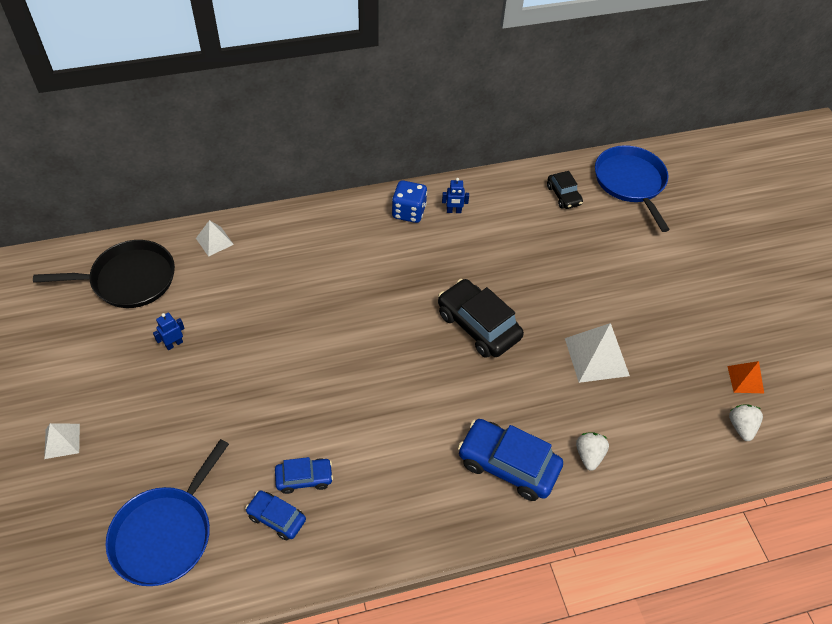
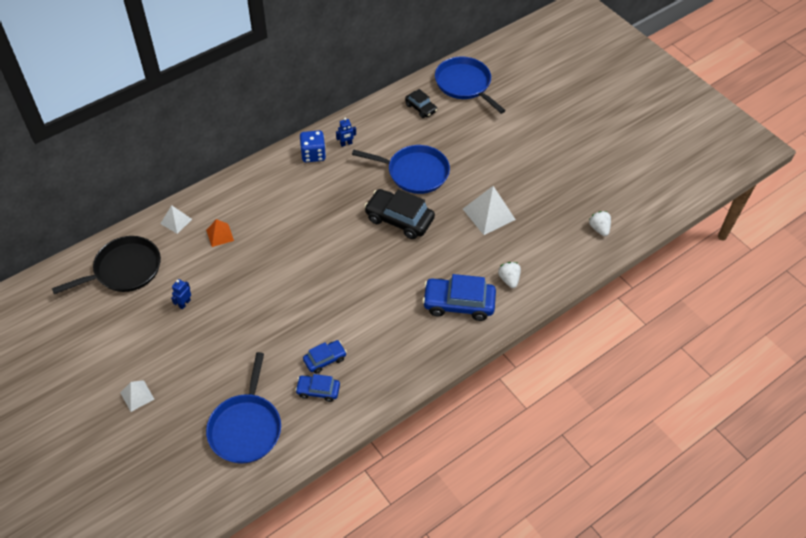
camera: 20 degrees left, 0 degrees up
orange pyramid [727,361,764,393] -> orange pyramid moved to [206,219,234,247]
none -> blue pan [352,145,450,194]

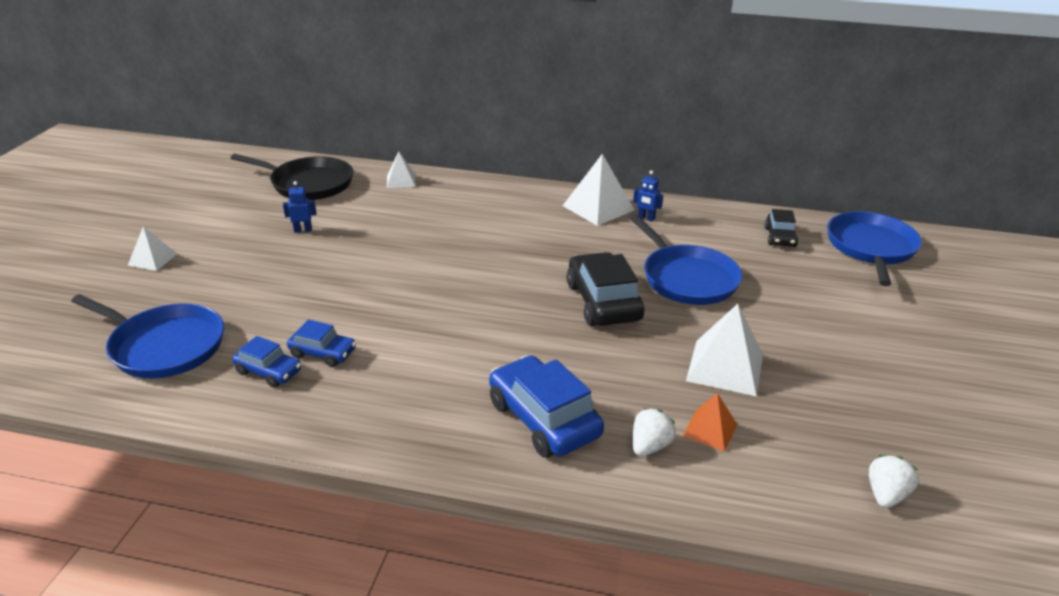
camera: 50 degrees right, 20 degrees down
orange pyramid [206,219,234,247] -> orange pyramid moved to [683,393,737,452]
blue pan [206,352,281,464] -> blue pan turned 120 degrees counterclockwise [71,294,224,378]
blue car [295,374,340,402] -> blue car turned 150 degrees clockwise [232,336,301,388]
blue dice [300,130,326,162] -> white pyramid [563,154,634,226]

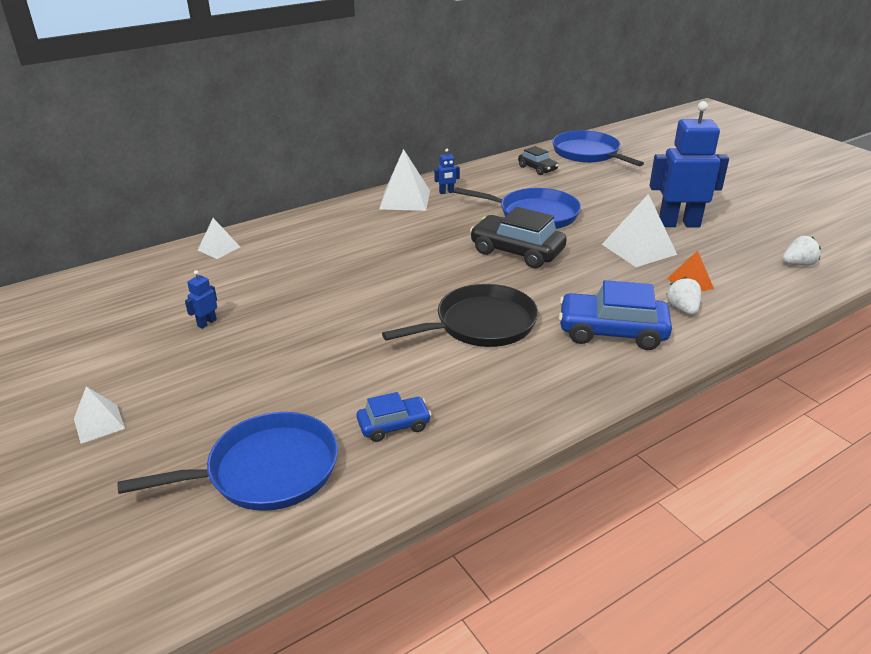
camera: 45 degrees left, 0 degrees up
black pan [231,154,353,200] -> black pan moved to [382,284,538,347]
blue car [287,319,356,367] -> none
white strawberry [869,455,919,508] -> white strawberry turned 90 degrees clockwise [782,236,821,266]
none -> blue robot [649,101,729,227]

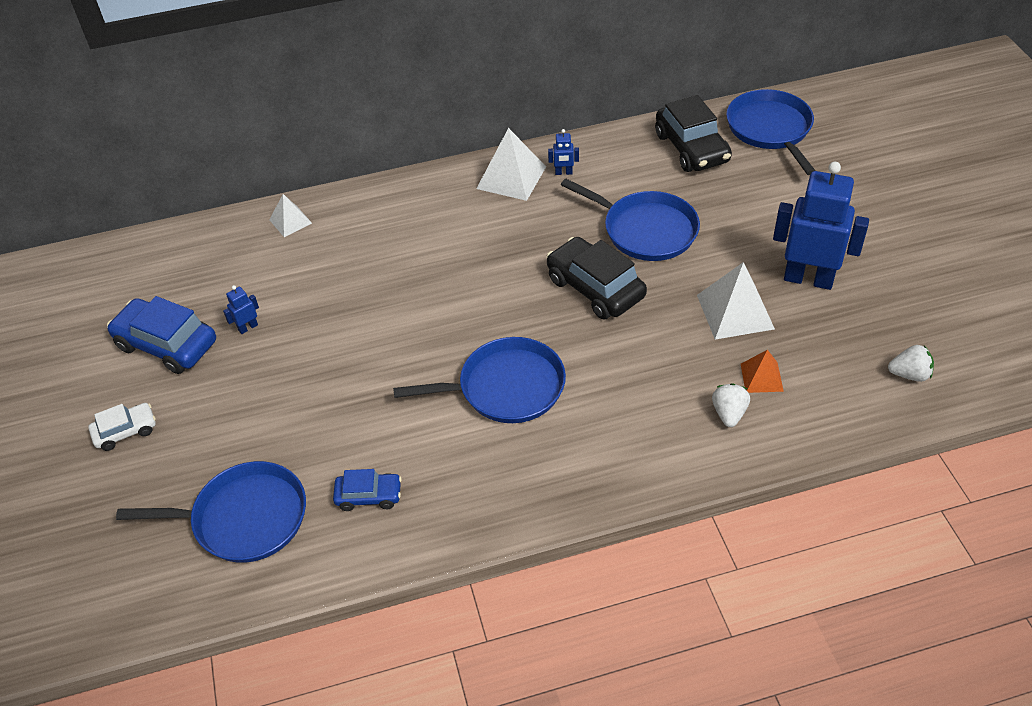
camera: 20 degrees right, 15 degrees up
white pyramid [74,386,125,444] -> white car [88,403,156,451]
black pan [382,284,538,347] -> blue pan [393,337,566,423]
black car [518,146,558,175] -> black car [655,95,732,172], size x1.79
blue car [559,280,672,350] -> blue car moved to [107,296,216,374]

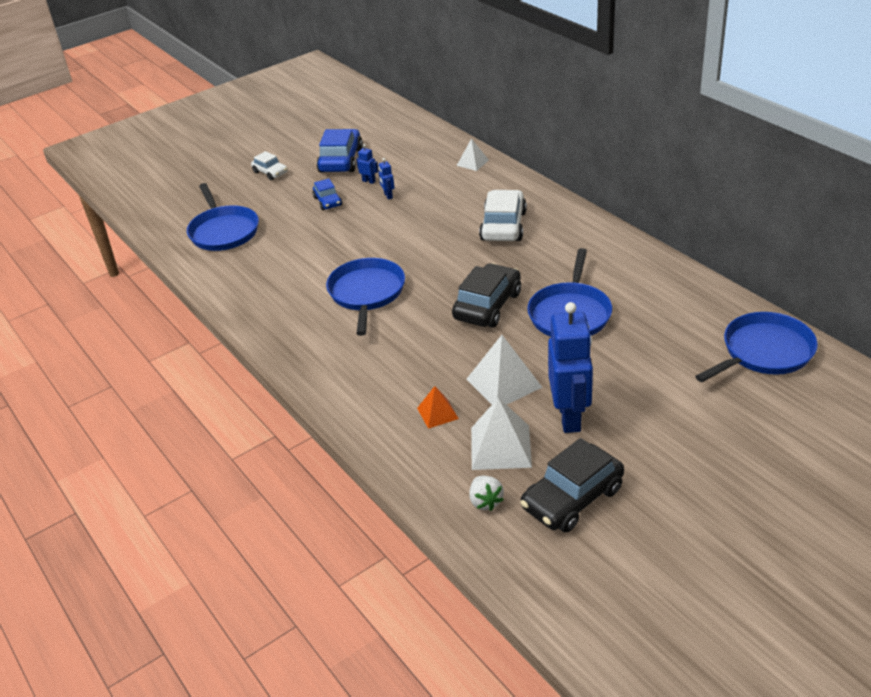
camera: 70 degrees right, 10 degrees down
blue car [333,469,402,511] -> blue car moved to [312,179,342,210]
blue pan [393,337,566,423] -> blue pan turned 150 degrees counterclockwise [326,258,405,336]
white pyramid [476,128,546,201] -> white pyramid moved to [471,397,532,470]
blue robot [548,129,579,175] -> blue robot moved to [379,158,395,199]
black car [655,95,732,172] -> black car moved to [520,438,624,533]
white strawberry [712,384,750,427] -> none
none -> white car [479,190,527,241]

